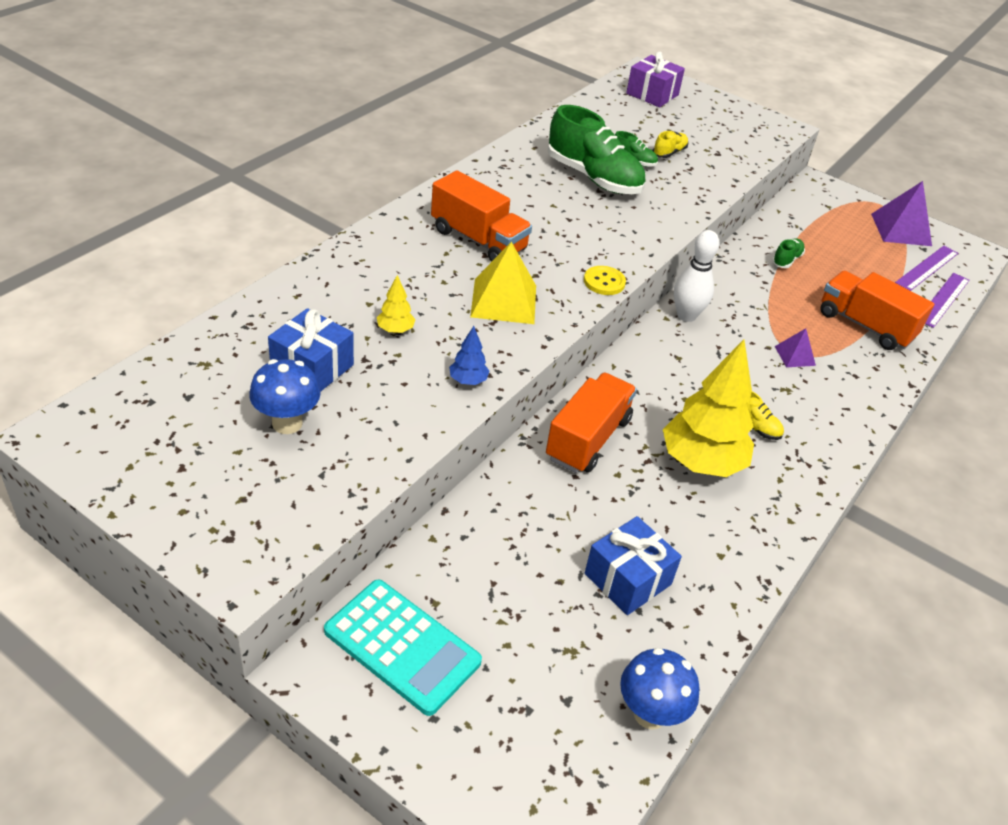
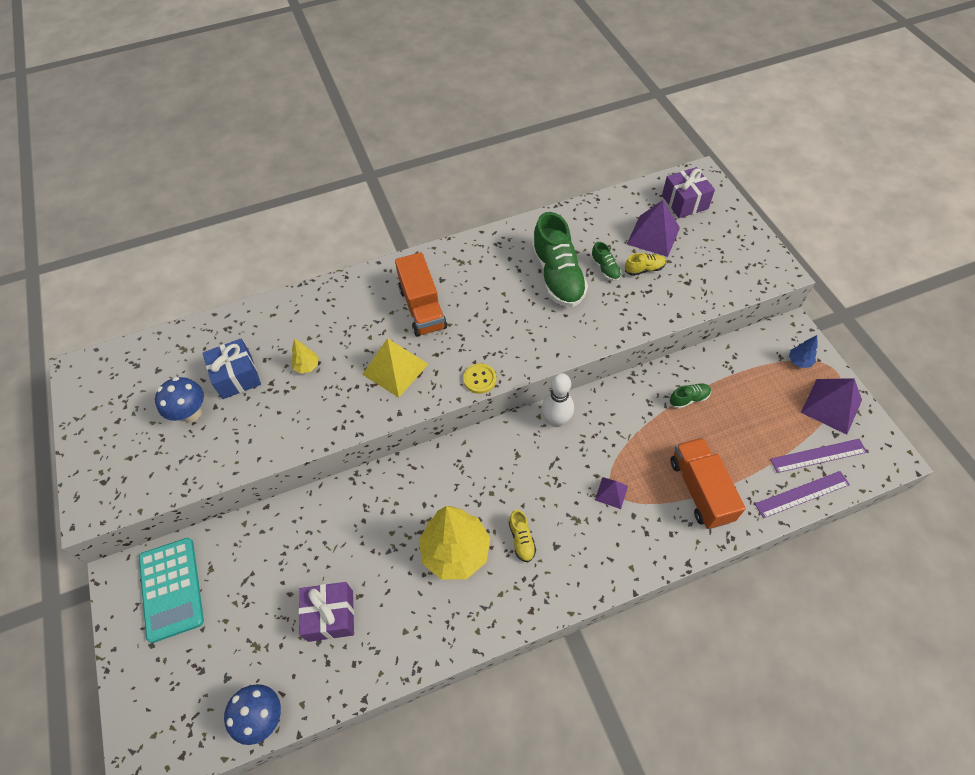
camera: 40 degrees right, 15 degrees up
blue tree [449,326,489,385] -> blue tree moved to [789,335,818,368]
orange truck [546,373,637,473] -> none
blue gift [585,516,682,615] -> purple gift [299,582,354,642]
none -> purple pyramid [627,200,680,257]

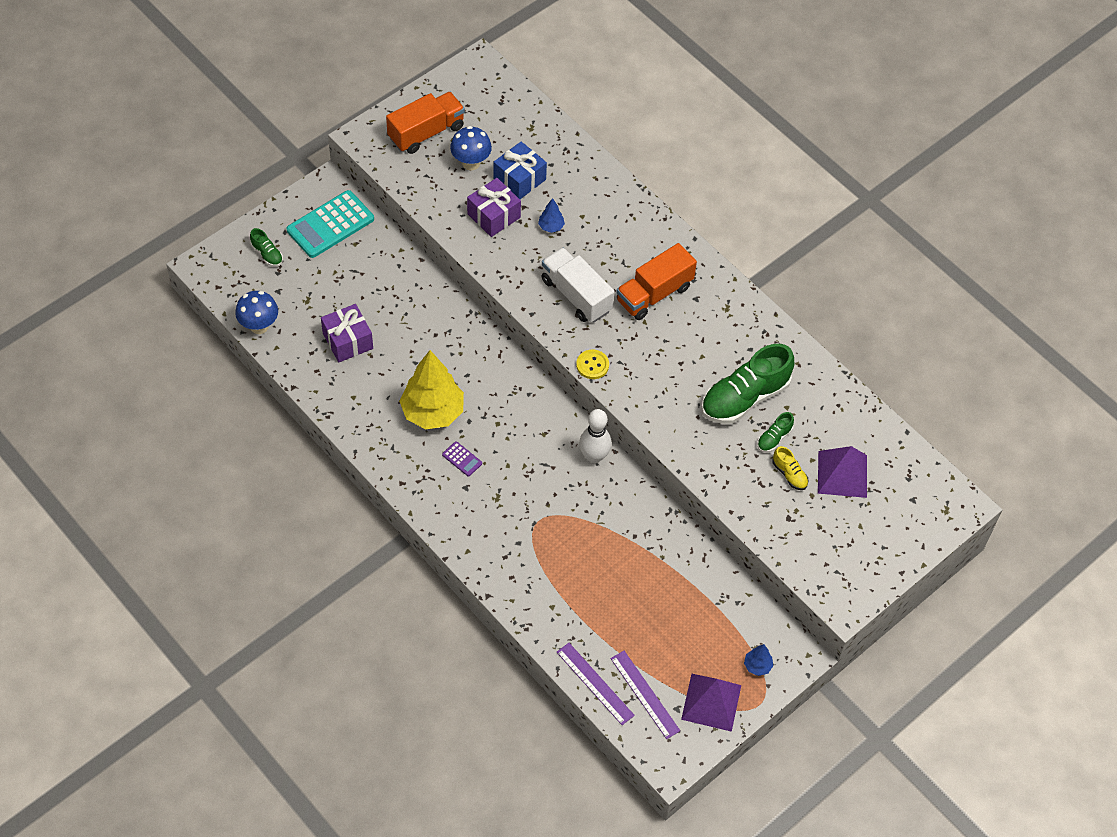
camera: 65 degrees right, 0 degrees up
yellow tree [291,339,319,374] -> blue tree [538,198,565,233]
yellow pyramid [362,338,428,397] -> white truck [542,247,615,323]
yellow shoe [509,510,536,562] -> purple calculator [442,441,482,477]
purple pyramid [595,477,628,509] -> none
purple gift [662,167,715,218] -> purple gift moved to [467,178,521,237]
green shoe [670,383,711,409] -> green shoe moved to [250,228,283,267]
orange truck [670,438,746,529] -> orange truck moved to [386,92,465,154]

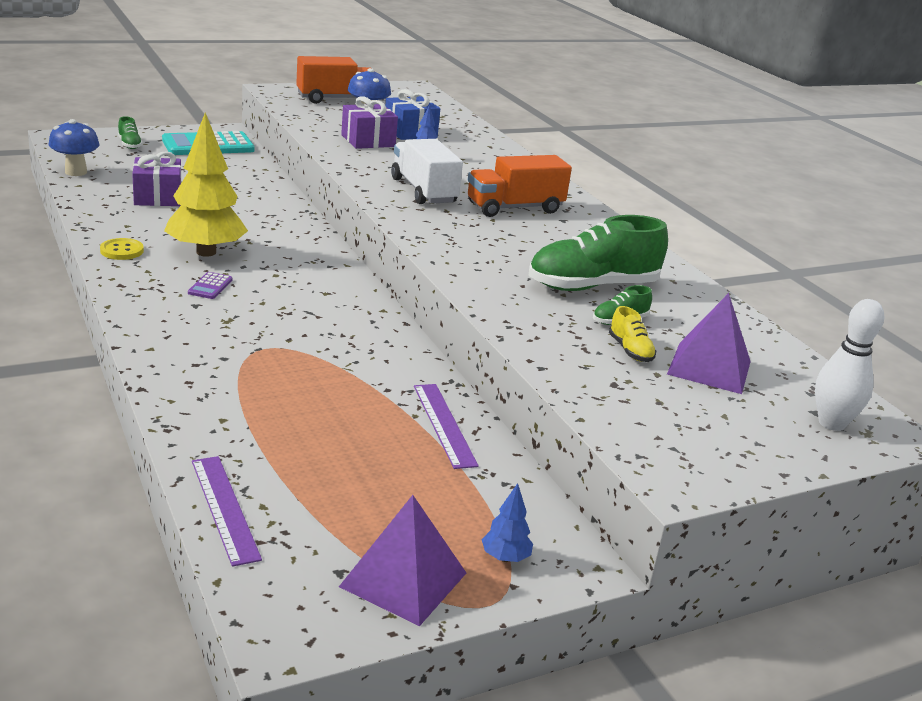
camera: 15 degrees right, 30 degrees down
purple calculator [442,441,482,477] -> purple calculator turned 45 degrees clockwise [188,272,233,299]
yellow button [576,349,609,379] -> yellow button moved to [100,238,144,260]
white bowling pin [579,409,612,463] -> white bowling pin moved to [815,299,884,431]
purple ruler [610,651,680,739] -> purple ruler moved to [414,384,479,469]

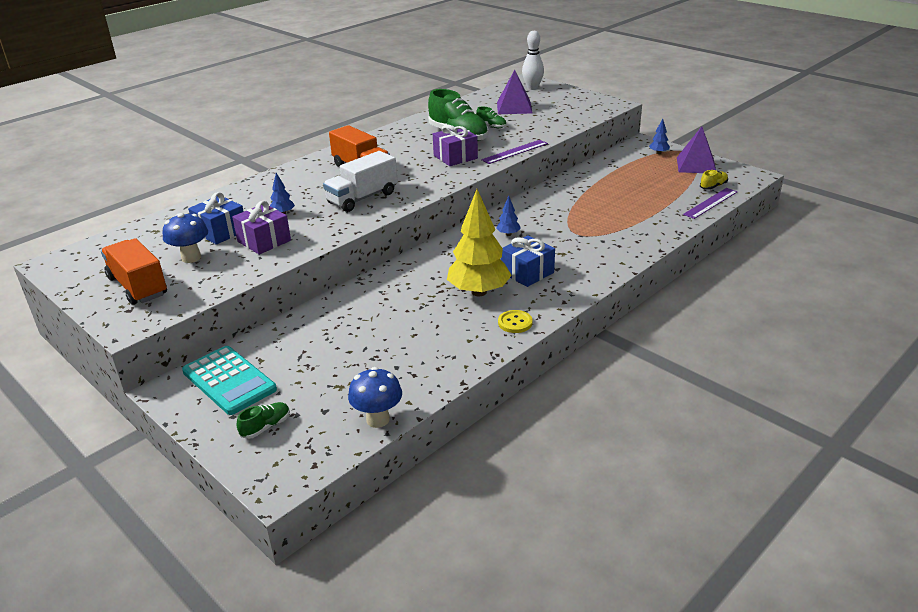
camera: 105 degrees left, 5 degrees up
purple gift [132,151,181,206] -> purple gift moved to [433,124,478,166]
purple calculator [188,272,233,299] -> blue gift [501,235,555,287]
purple ruler [414,384,479,469] -> purple ruler moved to [481,140,548,164]
yellow shoe [609,306,656,362] -> yellow shoe moved to [700,170,728,190]
none -> blue tree [496,196,521,236]

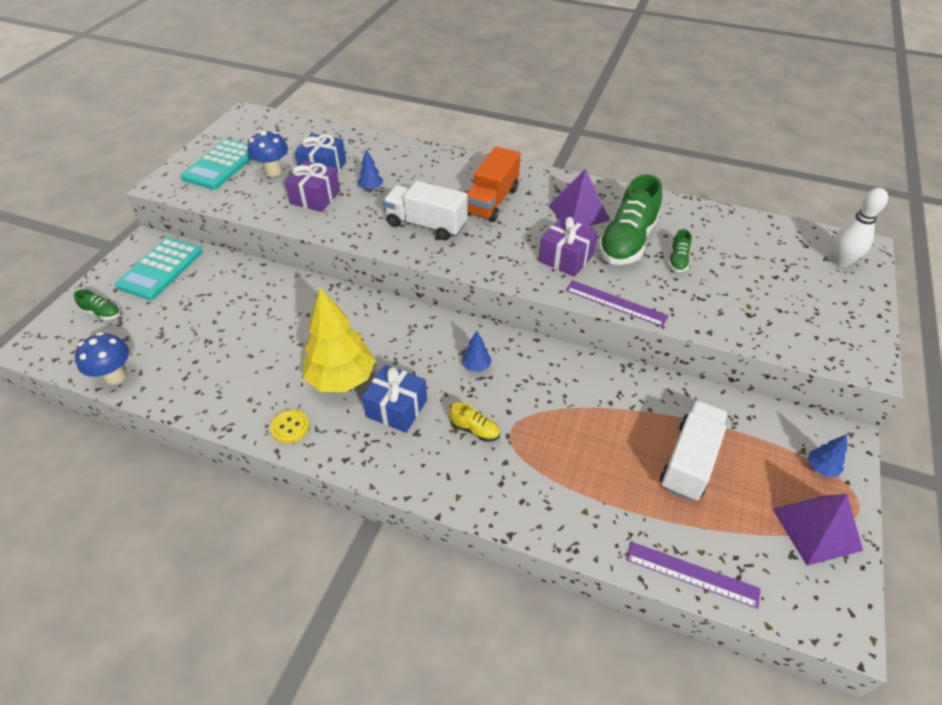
camera: 65 degrees right, 15 degrees up
orange truck [101,238,167,305] -> turquoise calculator [180,139,251,190]
purple pyramid [497,70,533,114] -> purple pyramid moved to [549,169,610,227]
yellow shoe [700,170,728,190] -> yellow shoe moved to [449,403,500,442]
none -> white truck [660,400,728,501]

